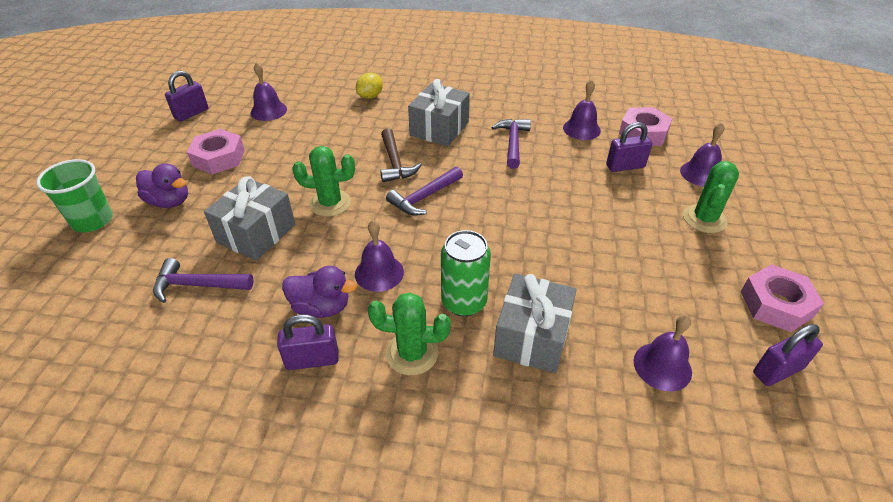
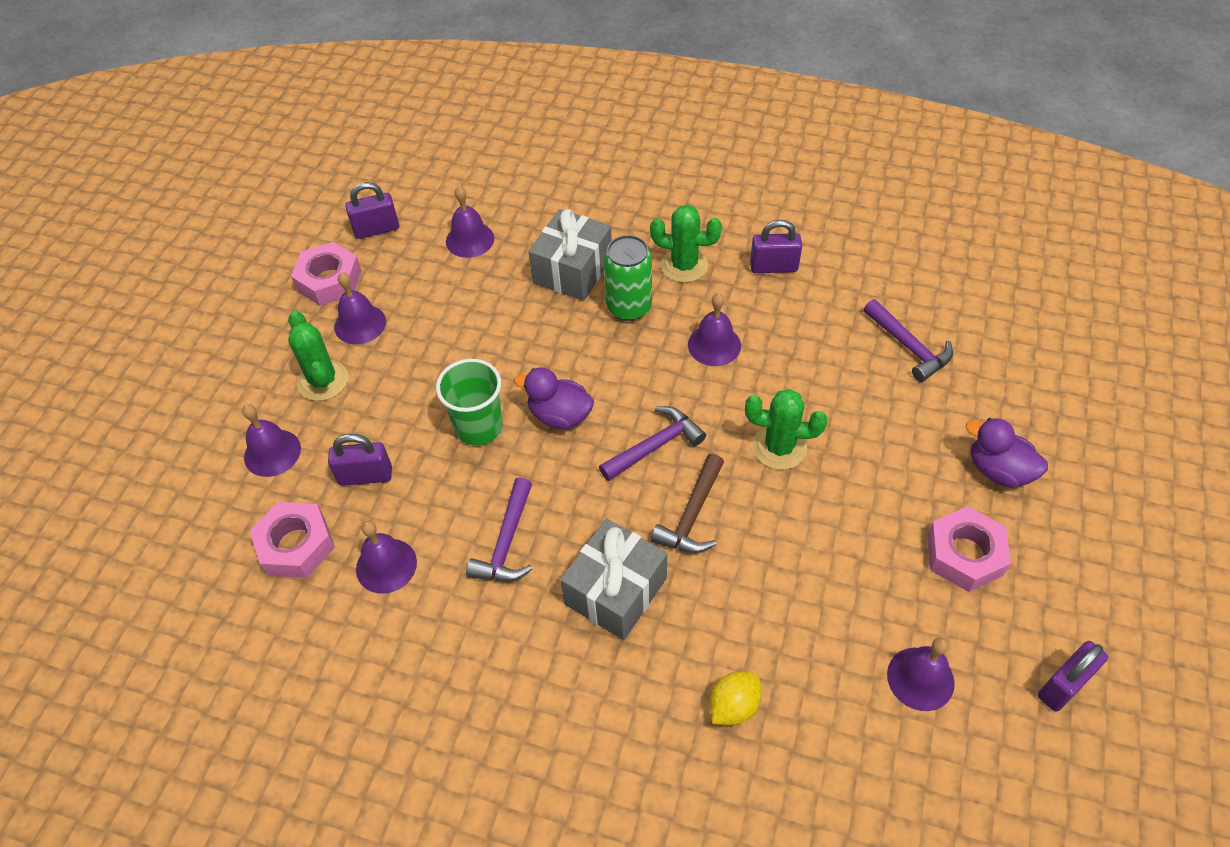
camera: 170 degrees left, 10 degrees up
green cup [36,159,113,232] -> green cup moved to [436,359,503,445]
purple hammer [153,258,253,303] -> purple hammer turned 45 degrees clockwise [863,299,953,382]
grey gift [204,176,295,261] -> none
purple duck [282,266,357,318] -> purple duck moved to [514,367,594,429]
brown hammer [380,128,422,182] -> brown hammer turned 150 degrees counterclockwise [651,454,724,553]
green cactus [683,161,739,233] -> green cactus turned 60 degrees counterclockwise [288,311,348,401]
none -> purple bell [334,272,386,344]

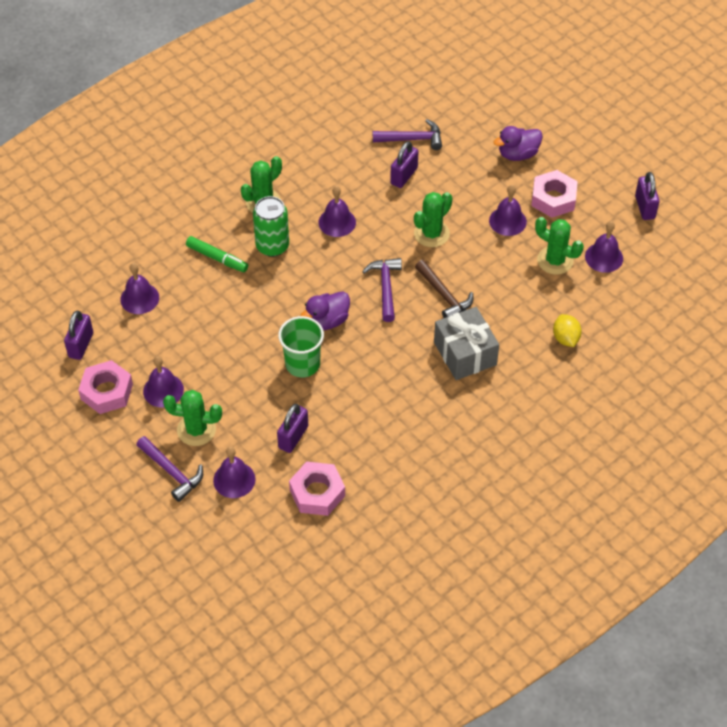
camera: 60 degrees left, 0 degrees up
purple bell [356,521,417,594] -> purple bell moved to [489,185,527,236]
purple hammer [466,478,533,582] -> purple hammer moved to [136,436,203,502]
grey gift [528,209,612,301] -> green marker [186,236,248,272]
purple padlock [750,220,802,273] -> purple padlock moved to [390,141,419,188]
none -> green cactus [535,217,584,275]

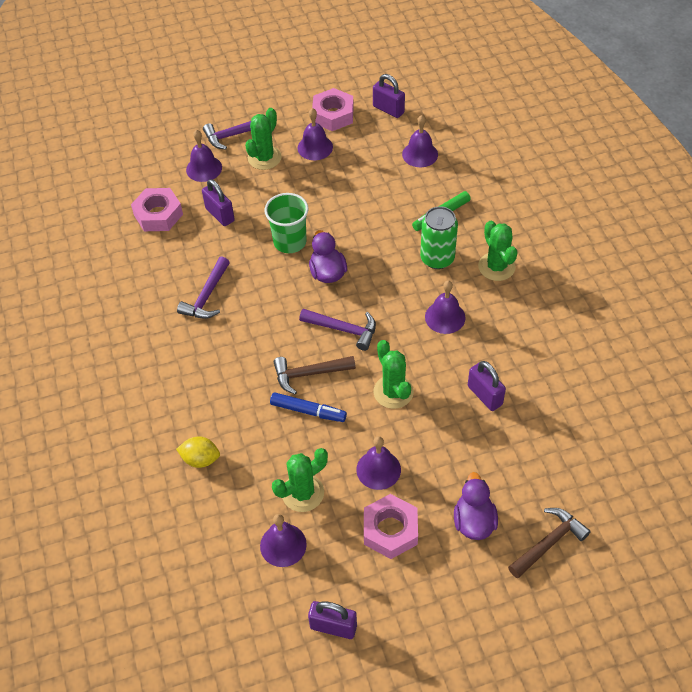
camera: 115 degrees right, 0 degrees up
purple hammer [373,119,442,150] -> purple hammer moved to [177,257,230,319]
grey gift [434,307,499,380] -> none
none -> blue marker [270,392,347,422]
none -> brown hammer [508,508,591,578]

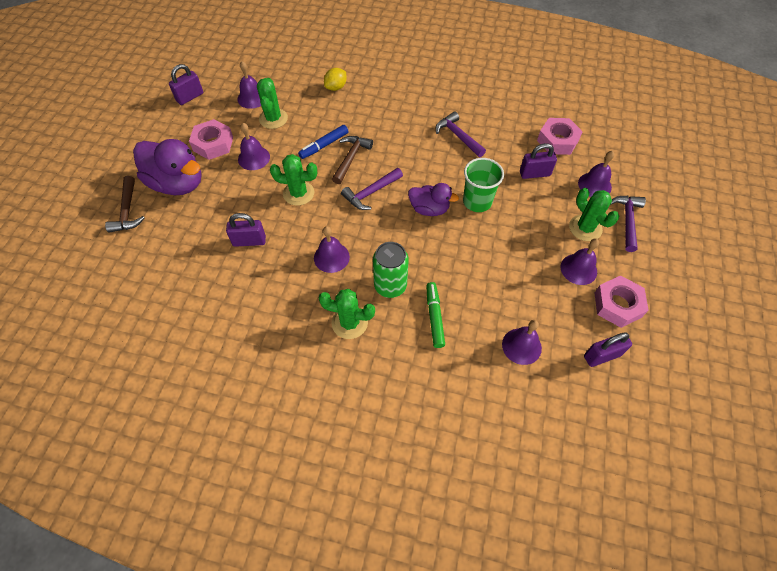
camera: 120 degrees right, 5 degrees up
purple duck [454,472,498,540] -> purple duck [133,139,202,195], size x1.70

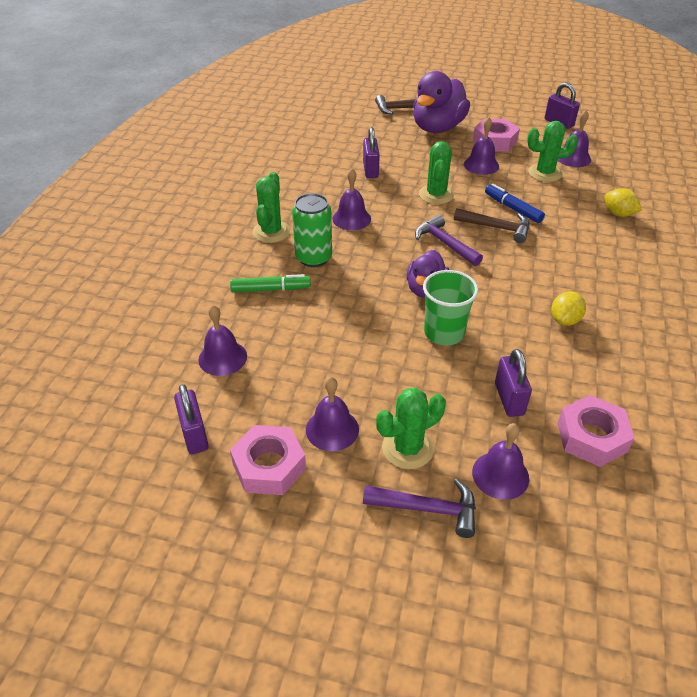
camera: 90 degrees right, 15 degrees down
purple hammer [436,111,486,157] -> yellow lemon [551,291,586,326]

